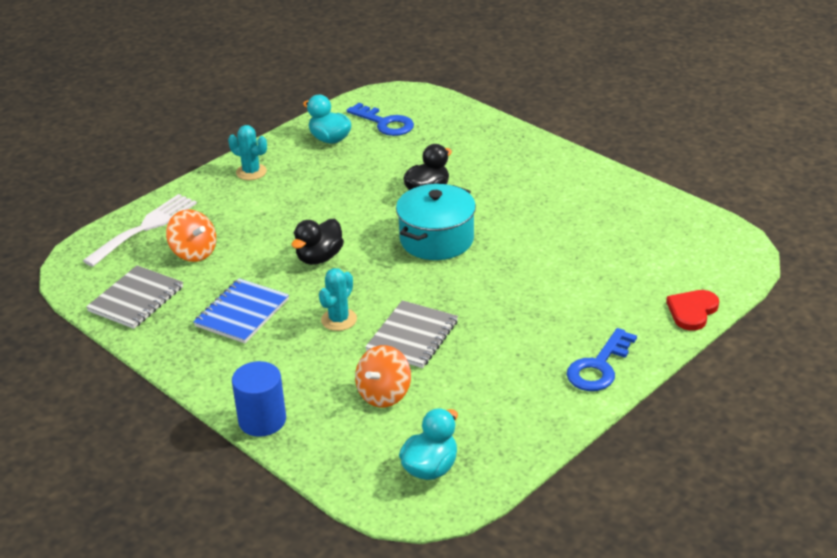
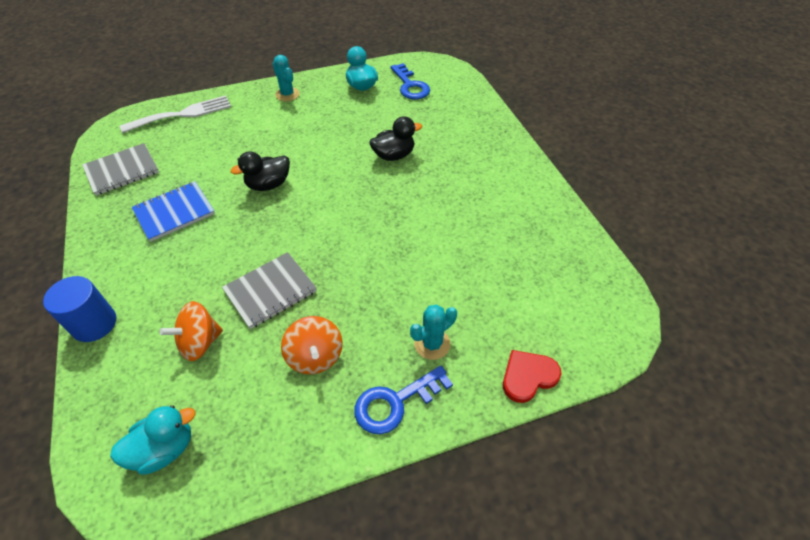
camera: 25 degrees right, 15 degrees up
orange spinning top [166,209,216,262] -> orange spinning top moved to [281,316,343,374]
turquoise cactus [319,268,357,331] -> turquoise cactus moved to [410,305,457,360]
turquoise pot [396,184,476,260] -> none

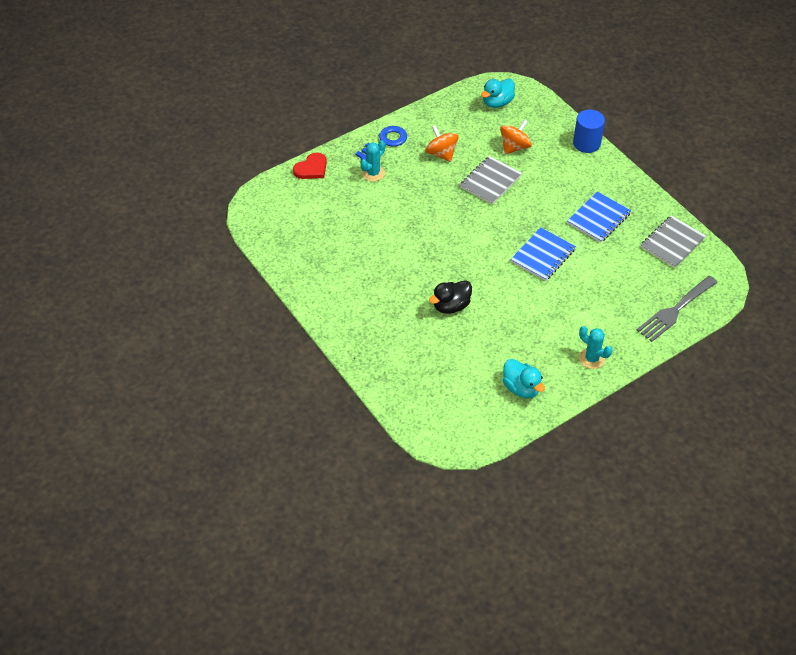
camera: 165 degrees right, 0 degrees up
white fork [120,95,231,133] -> grey fork [637,276,718,342]
black duck [231,151,290,191] -> blue notebook [511,227,576,281]
blue key [391,63,430,99] -> none

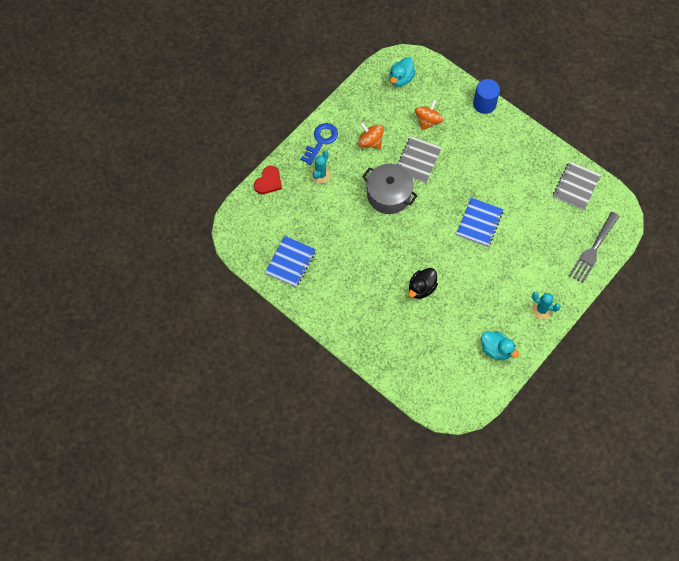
camera: 15 degrees left, 15 degrees up
blue notebook [567,191,631,243] -> blue notebook moved to [265,236,316,287]
none -> grey pot [362,163,418,214]

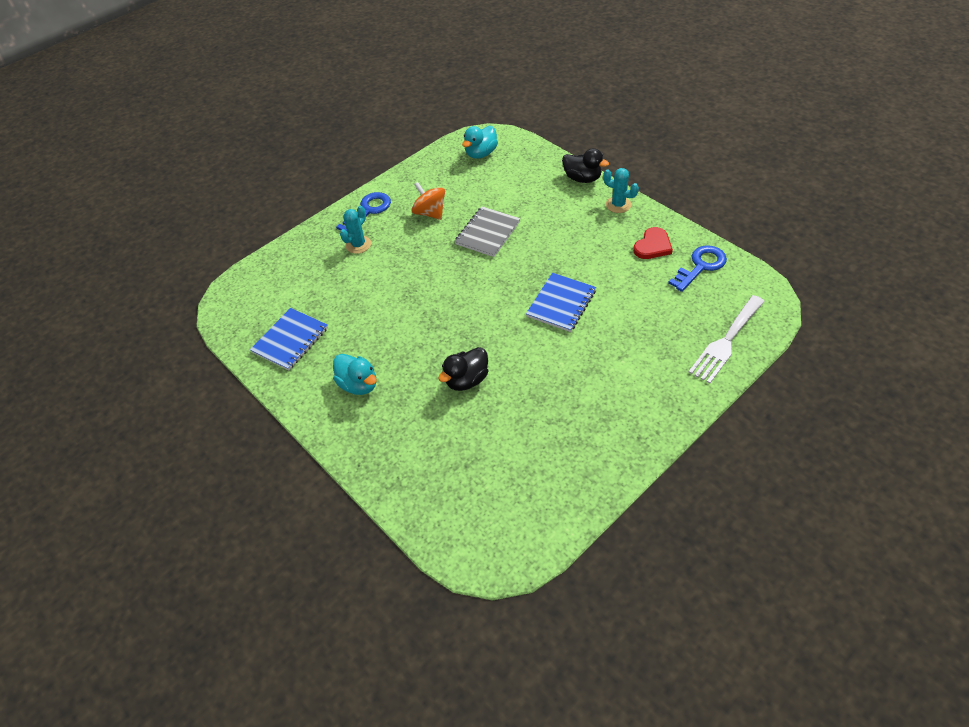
camera: 10 degrees right, 15 degrees down
red heart [254,166,282,194] -> red heart moved to [633,227,673,259]
grey pot [362,163,418,214] -> none
orange spinning top [415,99,443,131] -> none
blue cylinder [473,79,500,114] -> black duck [562,148,609,183]
turquoise duck [481,331,519,360] -> turquoise duck moved to [333,354,377,395]
turquoise cactus [532,292,561,319] -> turquoise cactus moved to [603,168,639,213]
grey notebook [553,161,601,210] -> blue key [668,245,727,292]
grey fork [569,212,620,283] -> white fork [688,295,765,384]

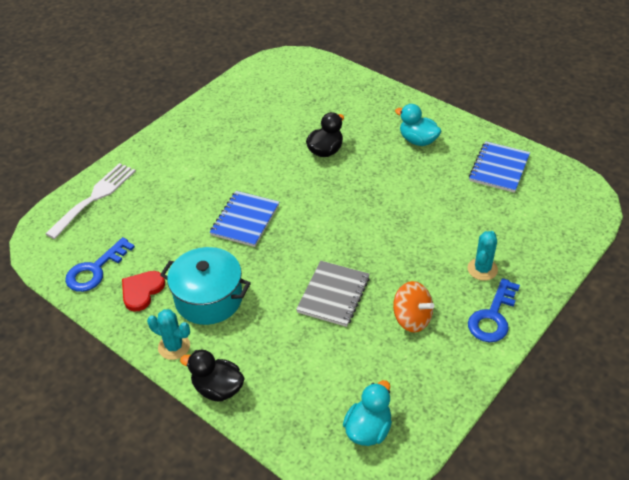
camera: 170 degrees right, 5 degrees down
none -> turquoise pot [160,247,251,325]

